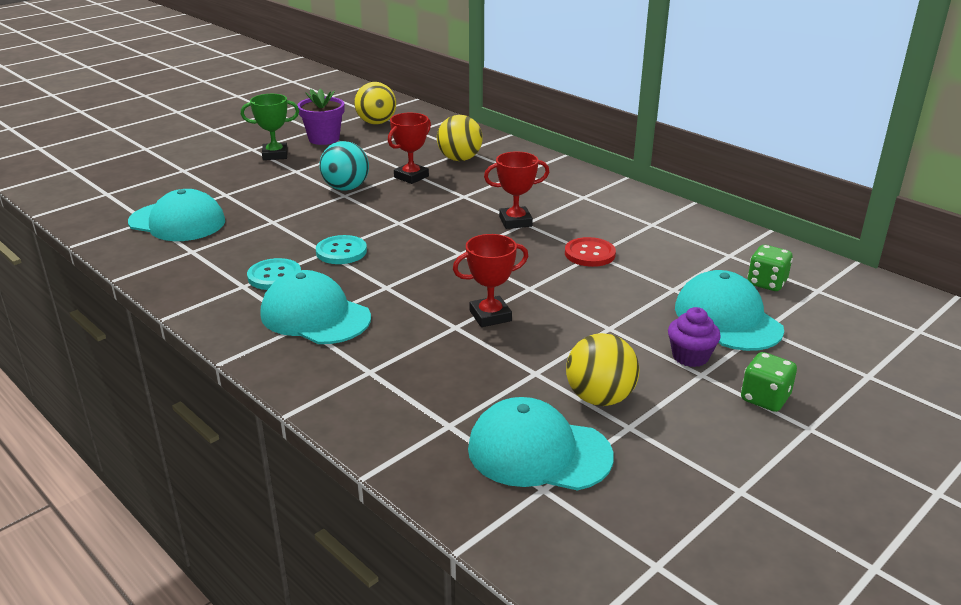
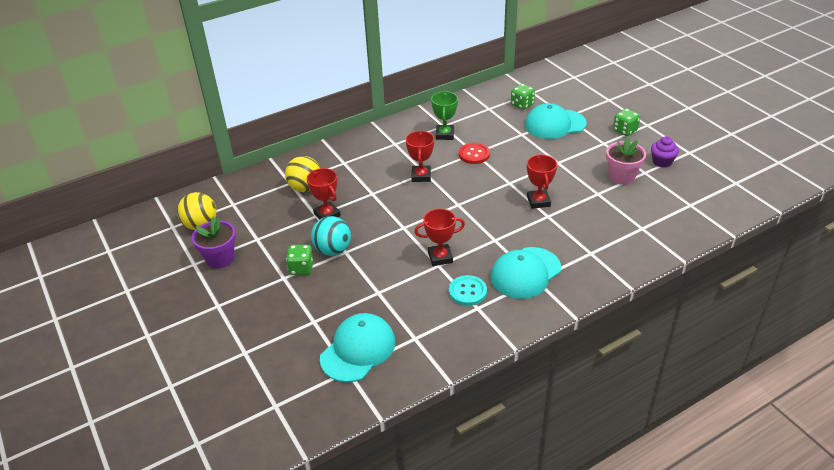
camera: 75 degrees left, 10 degrees up
green trophy [241,94,299,160] -> green trophy moved to [431,91,458,140]
turquoise button [316,235,367,264] -> red trophy [415,209,465,266]
turquoise cap [468,397,614,491] -> none
yellow ball [566,333,639,406] -> pink flower pot [606,137,646,185]
purple cupcake [668,307,721,367] -> purple cupcake moved to [651,136,679,168]
none -> green dice [286,245,314,275]

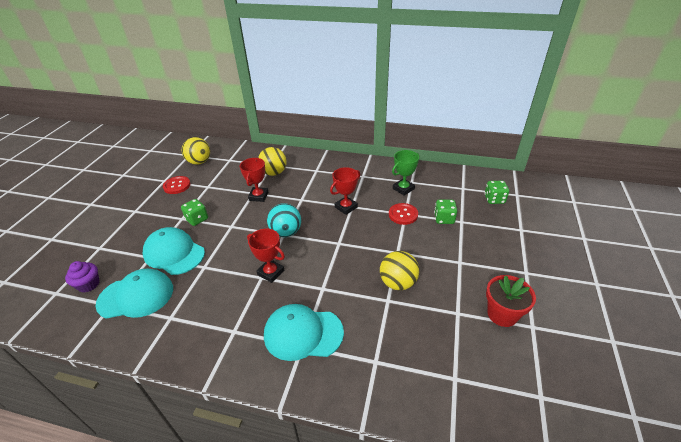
camera: 45 degrees right, 0 degrees up
purple flower pot [192,217,236,269] -> red button [163,176,191,194]
turquoise ball [311,216,351,256] -> turquoise ball moved to [267,203,301,237]
turquoise button [449,275,487,306] -> none
turquoise cap [525,103,587,139] -> turquoise cap moved to [143,227,205,275]
red trophy [527,155,557,209] -> yellow ball [380,251,419,290]
pink flower pot [606,137,646,185] -> red flower pot [486,275,536,327]
green dice [613,108,640,136] -> green dice moved to [434,199,457,224]
purple cupcake [651,136,679,168] -> purple cupcake moved to [65,261,99,293]

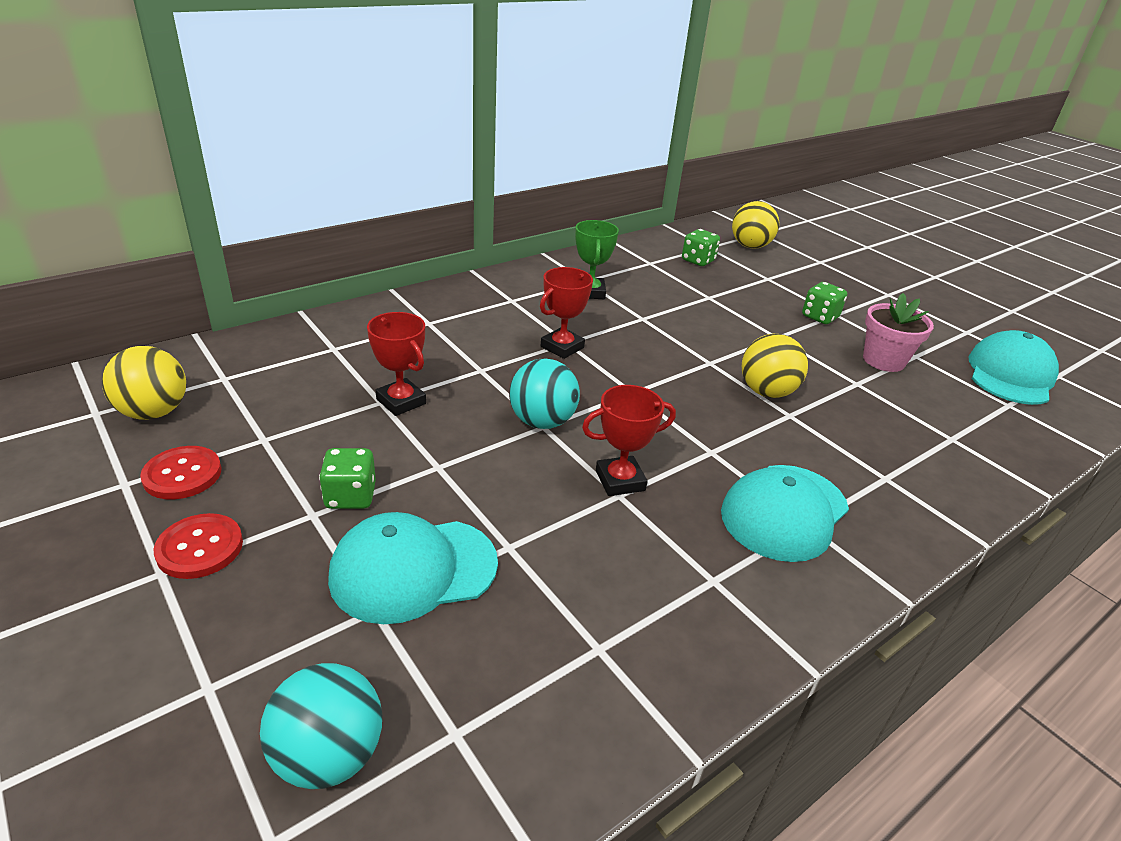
camera: 55 degrees left, 5 degrees down
purple cupcake [65,261,99,293] -> turquoise ball [260,663,382,789]
turquoise cap [95,269,173,319] -> turquoise cap moved to [969,330,1059,405]
yellow ball [258,147,287,176] -> yellow ball moved to [732,201,779,249]
red trophy [330,167,360,215] -> red trophy turned 45 degrees clockwise [540,267,593,359]
red button [389,203,418,225] -> red button moved to [154,513,243,579]
green dice [434,199,457,224] -> green dice moved to [802,282,847,324]
red flower pot [486,275,536,327] -> pink flower pot [863,293,934,372]

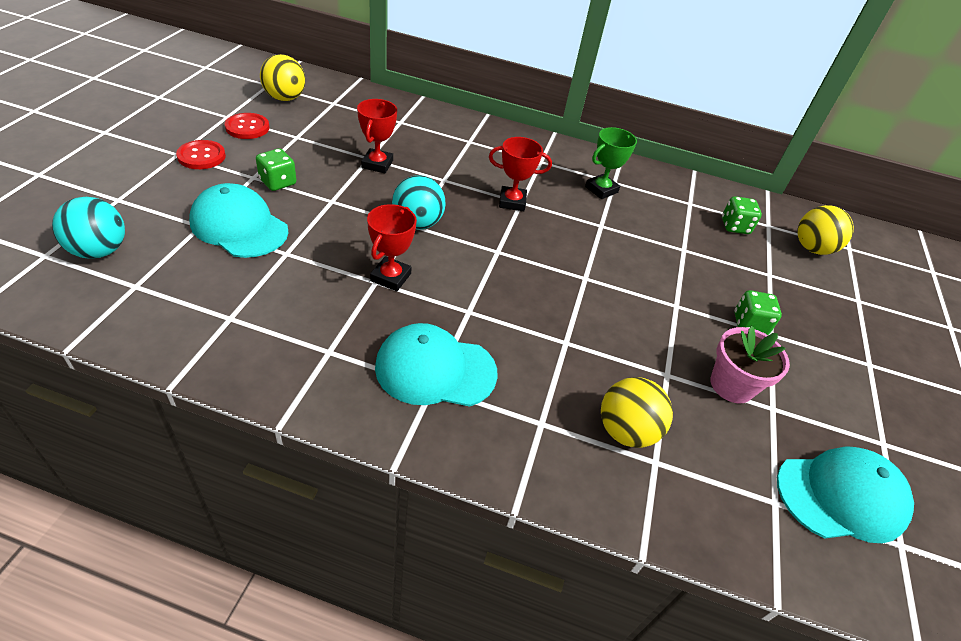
camera: 50 degrees right, 10 degrees up
red trophy [582,385,676,496] -> red trophy turned 75 degrees clockwise [367,204,417,291]
yellow ball [742,334,808,398] -> yellow ball moved to [601,377,673,448]

